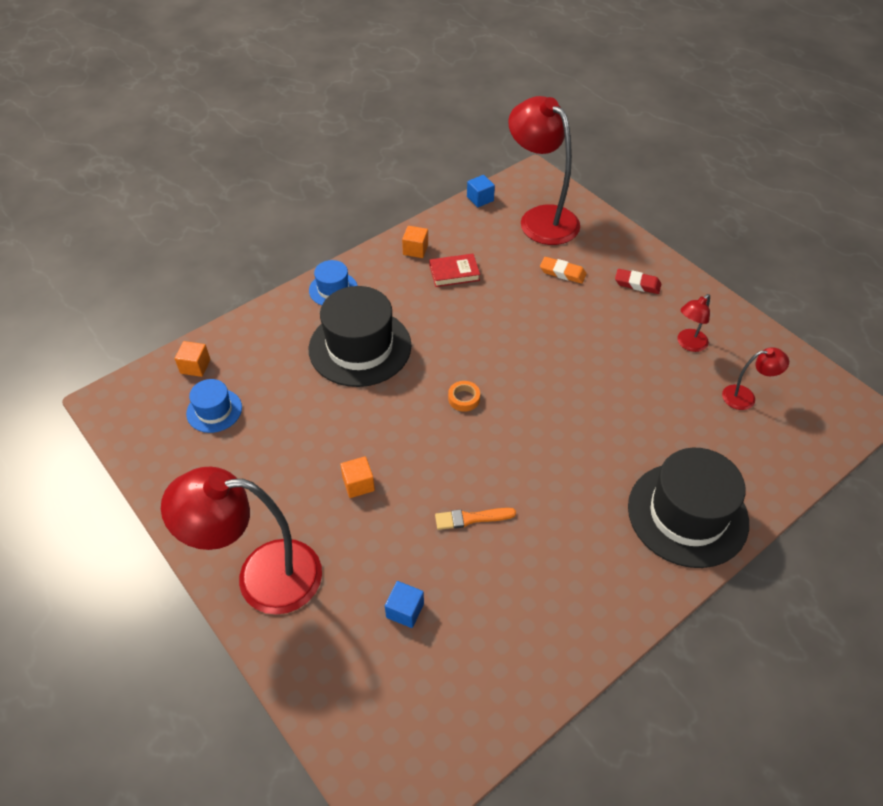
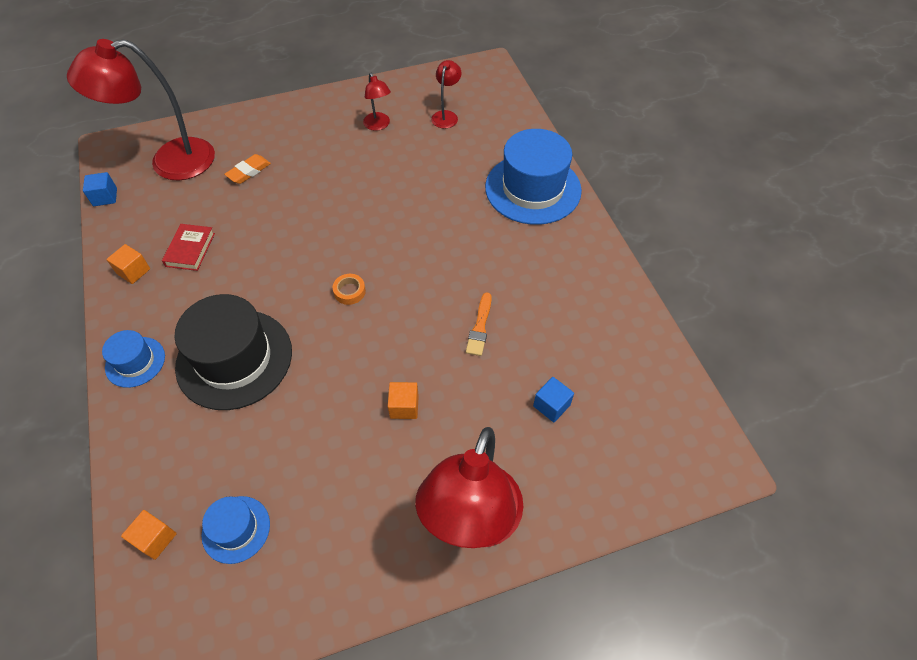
camera: 70 degrees left, 5 degrees up
red eraser [615,269,661,294] -> none
black hat [628,448,749,568] -> blue hat [485,129,582,225]

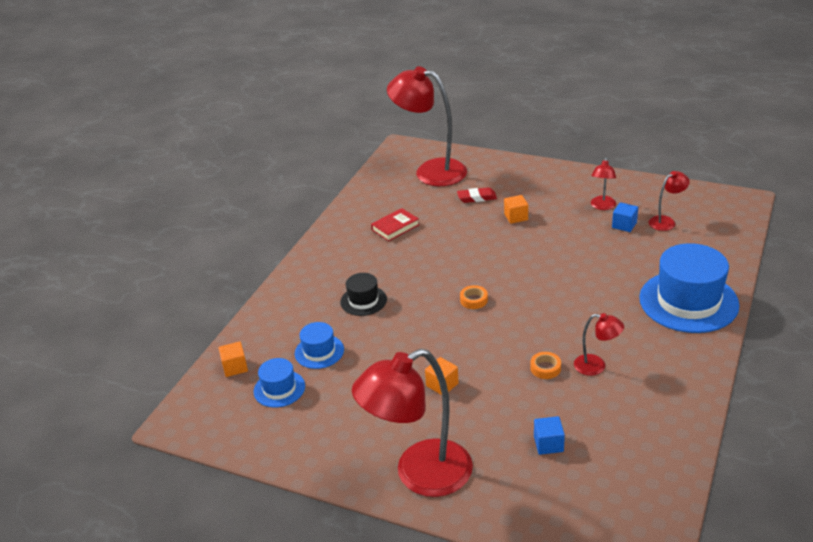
camera: 45 degrees right, 20 degrees down
blue cube [83,172,117,206] -> blue cube moved to [612,202,638,232]
blue hat [102,330,165,388] -> blue hat moved to [295,322,344,369]
orange cube [106,244,150,284] -> orange cube moved to [504,195,528,224]
black hat [174,294,292,410] -> black hat [340,273,387,316], size x0.50
orange eraser [224,154,271,184] -> red eraser [457,187,497,203]
orange brush [466,292,492,356] -> orange tape [530,352,561,379]
none -> red lamp [574,313,624,376]

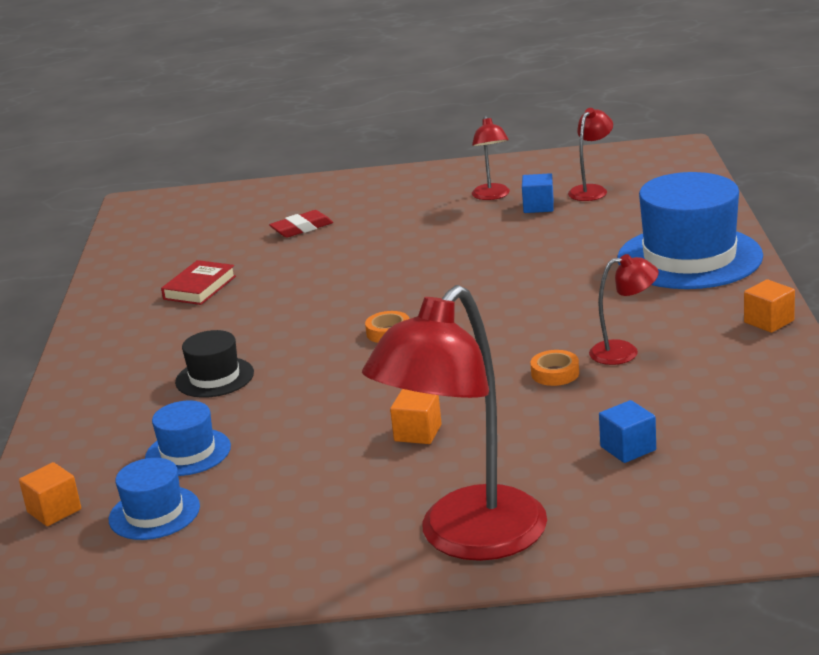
camera: 25 degrees left, 10 degrees down
red lamp [387,66,467,186] -> none
orange cube [504,195,528,224] -> orange cube moved to [744,279,795,333]

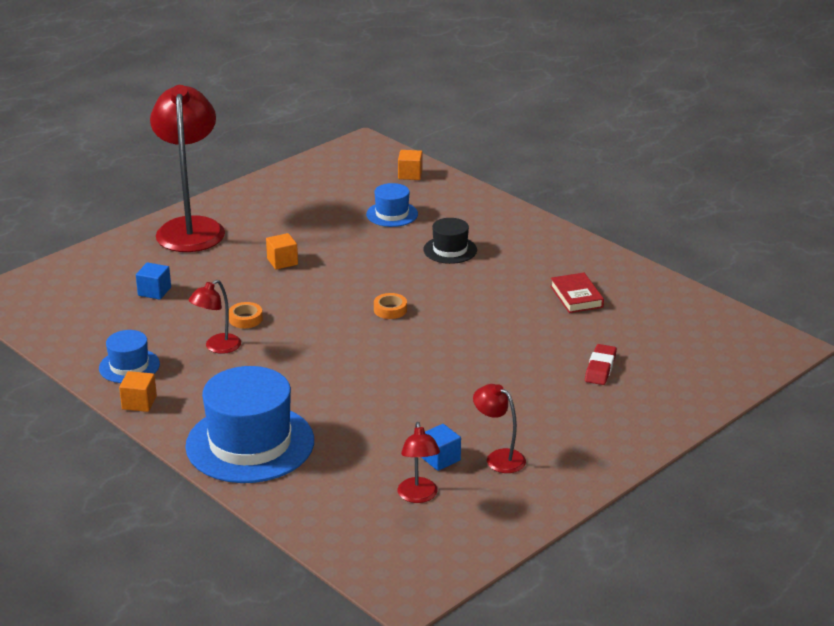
camera: 135 degrees right, 5 degrees up
blue hat [109,458,200,540] -> blue hat moved to [99,330,160,383]

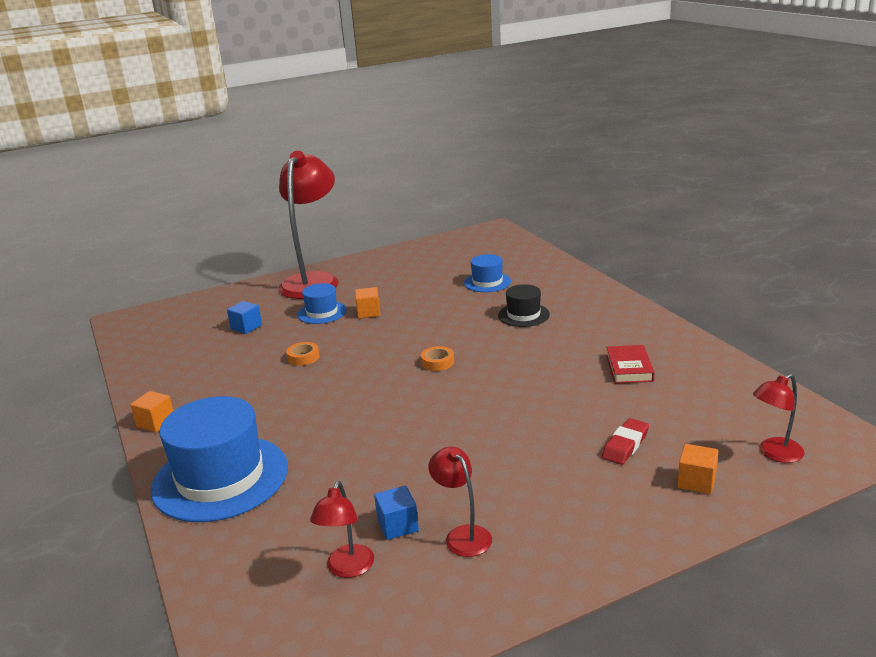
camera: 20 degrees right, 5 degrees down
blue hat [99,330,160,383] -> blue hat moved to [297,283,347,324]
red lamp [188,280,241,354] -> red lamp moved to [753,373,804,463]
orange cube [398,150,422,180] -> orange cube moved to [677,444,719,494]

